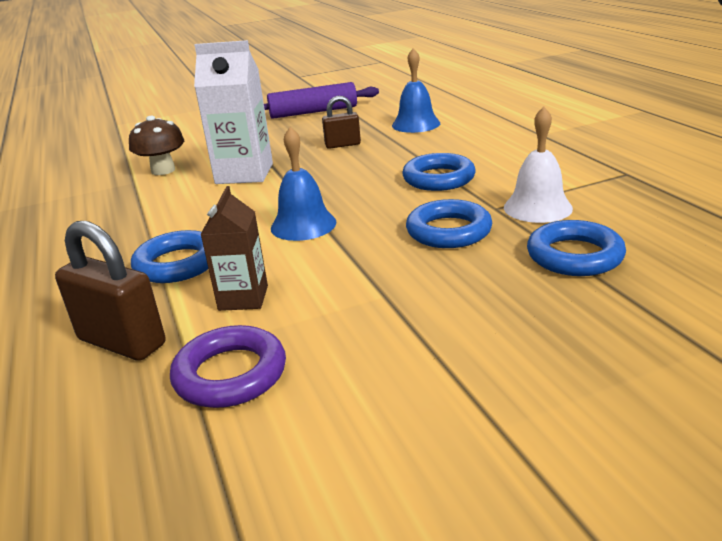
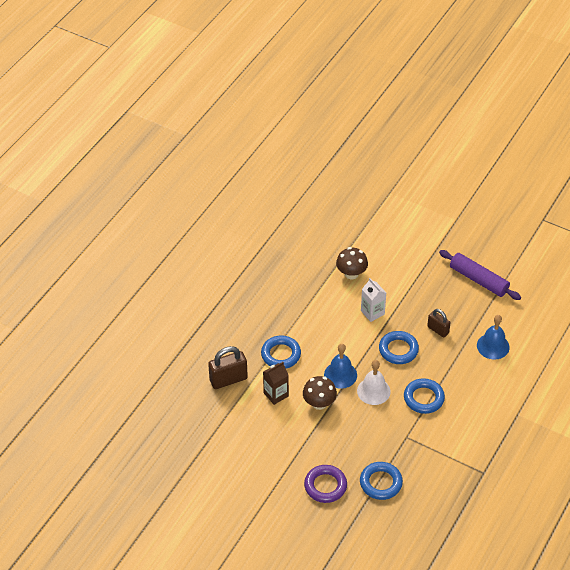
camera: 50 degrees right, 20 degrees up
brown padlock [55,221,165,361] -> brown padlock turned 75 degrees clockwise [208,346,248,389]
purple ring [170,325,286,408] -> purple ring moved to [304,465,347,503]
white carton [194,40,273,184] -> white carton [361,278,386,322], size x0.61
blue ring [406,199,492,248] -> blue ring moved to [379,331,419,364]
white bell [504,107,573,223] -> white bell moved to [357,360,391,405]
none -> brown mushroom [303,376,337,410]

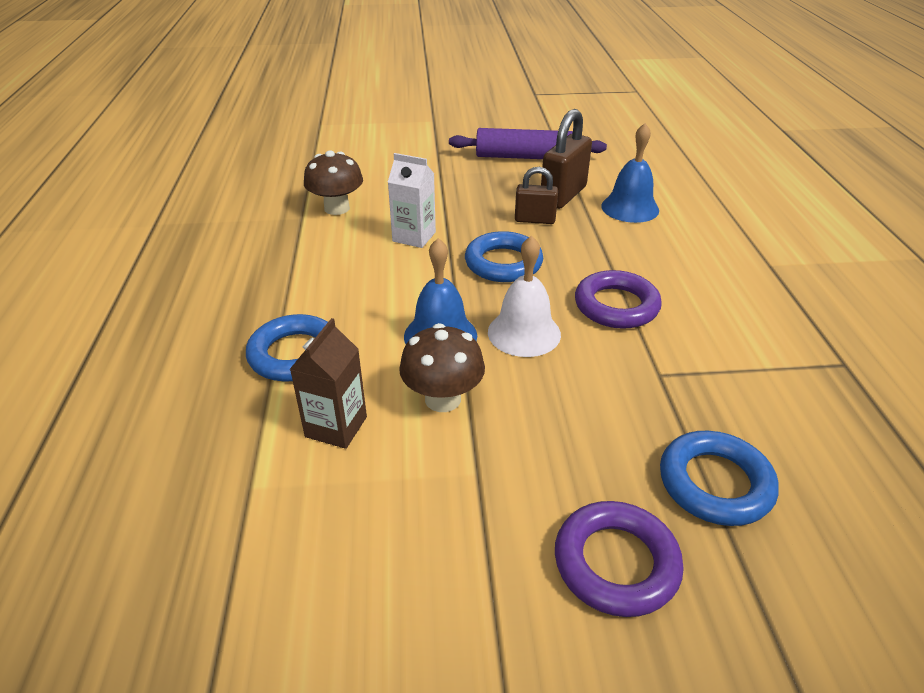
camera: 35 degrees left, 10 degrees down
brown padlock [208,346,248,389] -> brown padlock moved to [541,109,592,209]
blue ring [404,378,445,414] -> purple ring [575,270,662,329]

